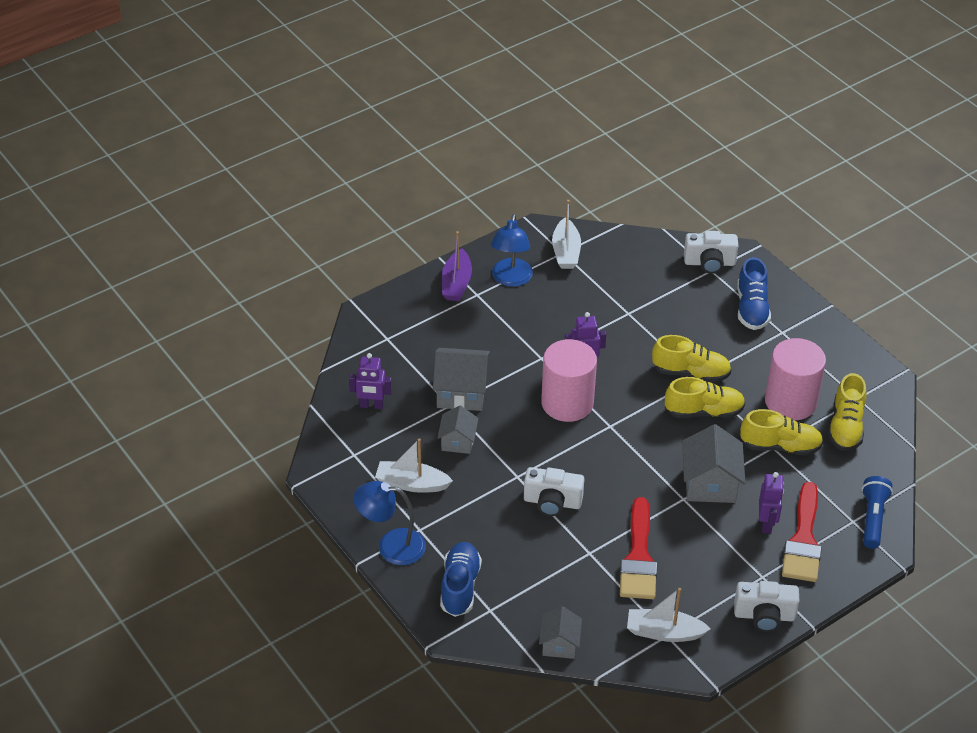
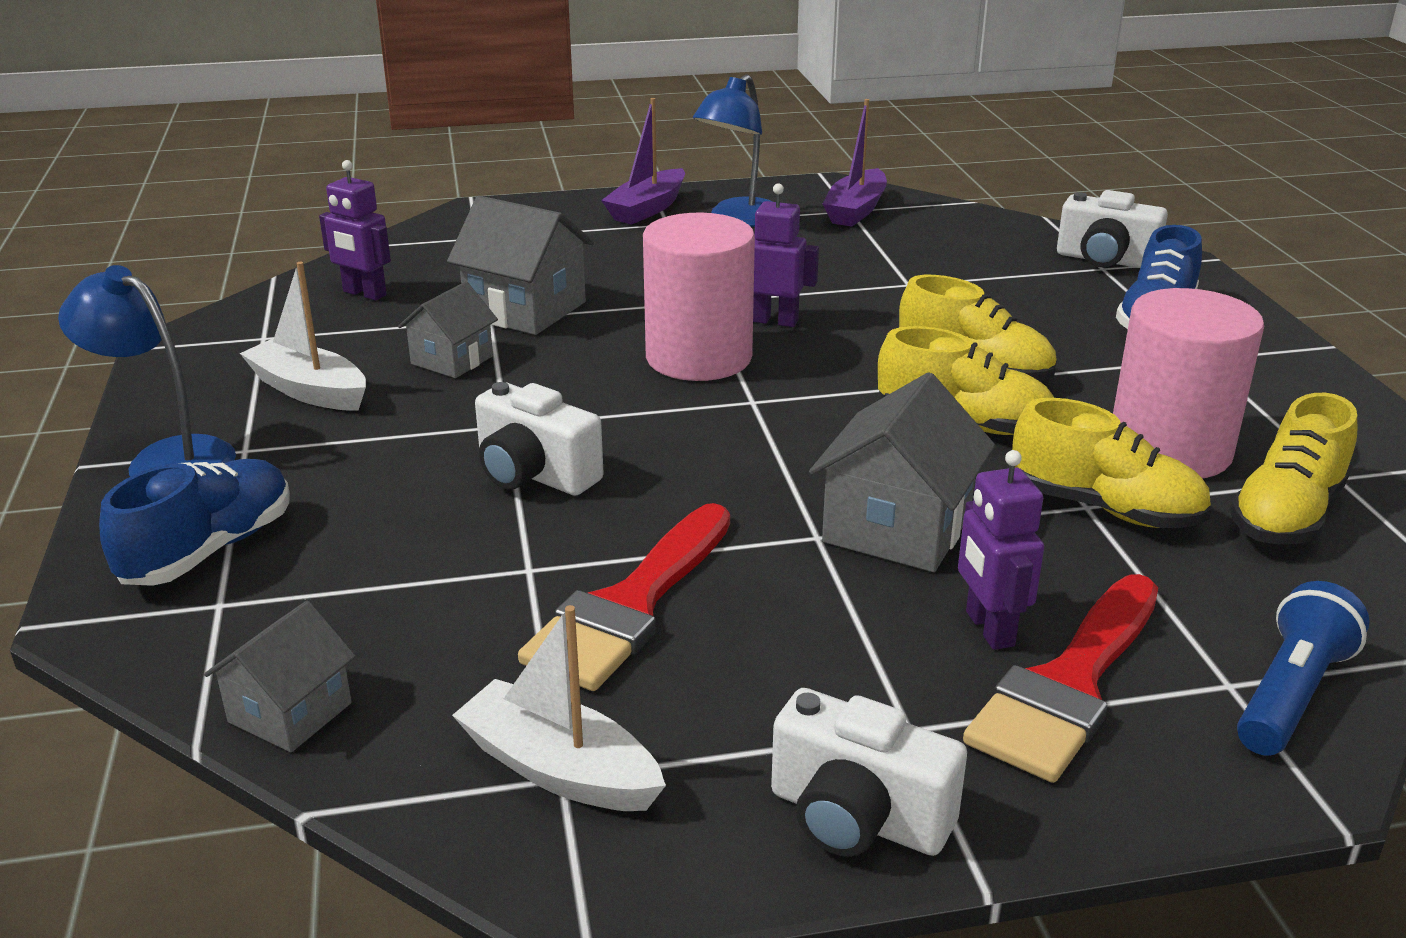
camera: 25 degrees right, 15 degrees down
white boat [552,200,581,269] -> purple boat [823,99,887,227]
purple robot [759,472,784,534] -> purple robot turned 135 degrees clockwise [958,450,1044,650]

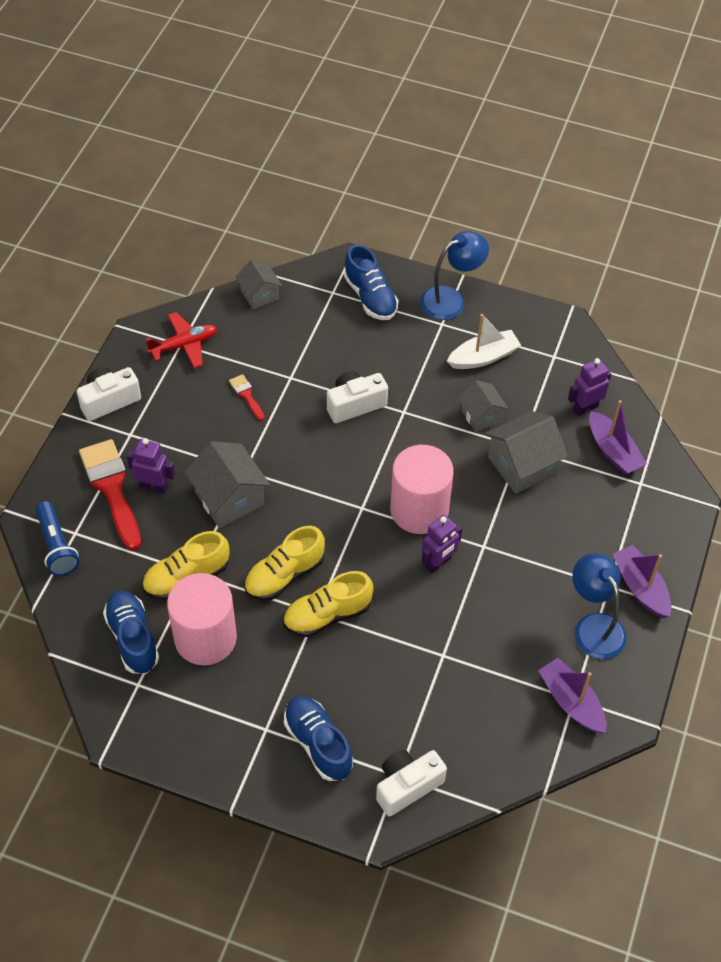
camera: 120 degrees right, 25 degrees up
white boat [452,605,666,811] -> red plane [146,312,217,368]
red brush [518,503,730,691] -> red brush [229,374,265,421], size x0.47
yellow shoe [1230,393,1357,544] -> blue shoe [103,590,159,674]
none -> purple boat [589,400,647,474]

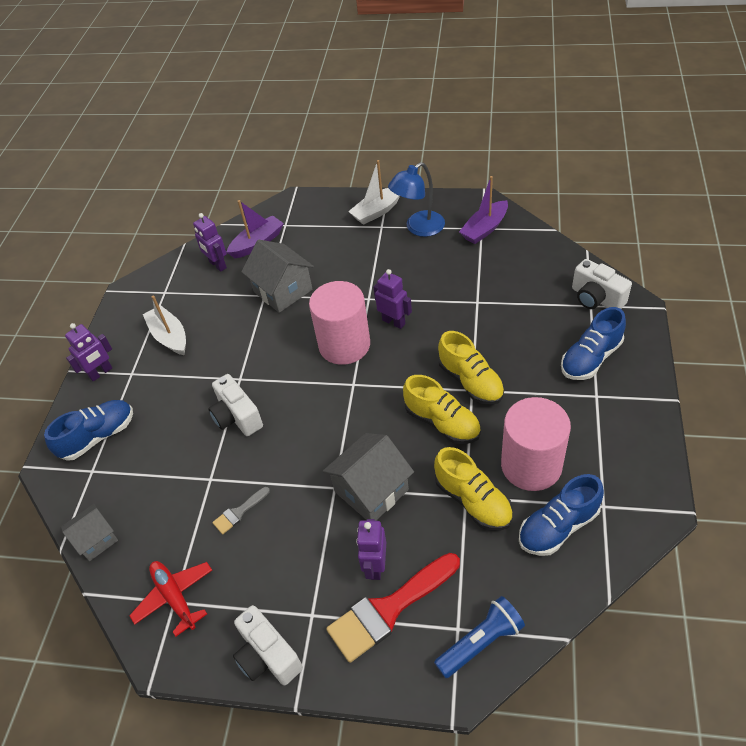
camera: 95 degrees left, 5 degrees down
red brush [229,374,265,421] -> grey brush [212,487,270,534]
blue lamp [420,231,489,320] -> purple robot [65,323,112,381]
grey house [458,380,509,432] -> none
purple boat [613,545,672,618] -> white boat [348,160,400,225]

